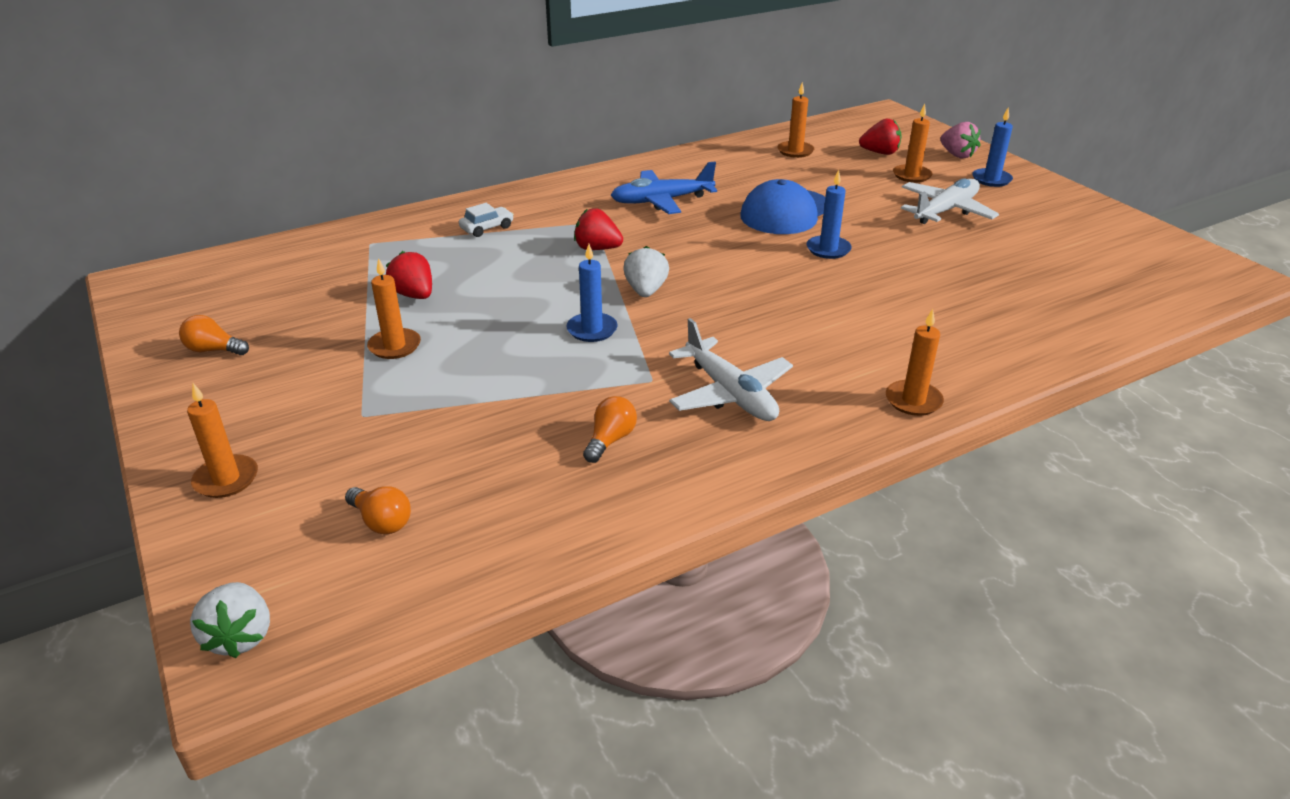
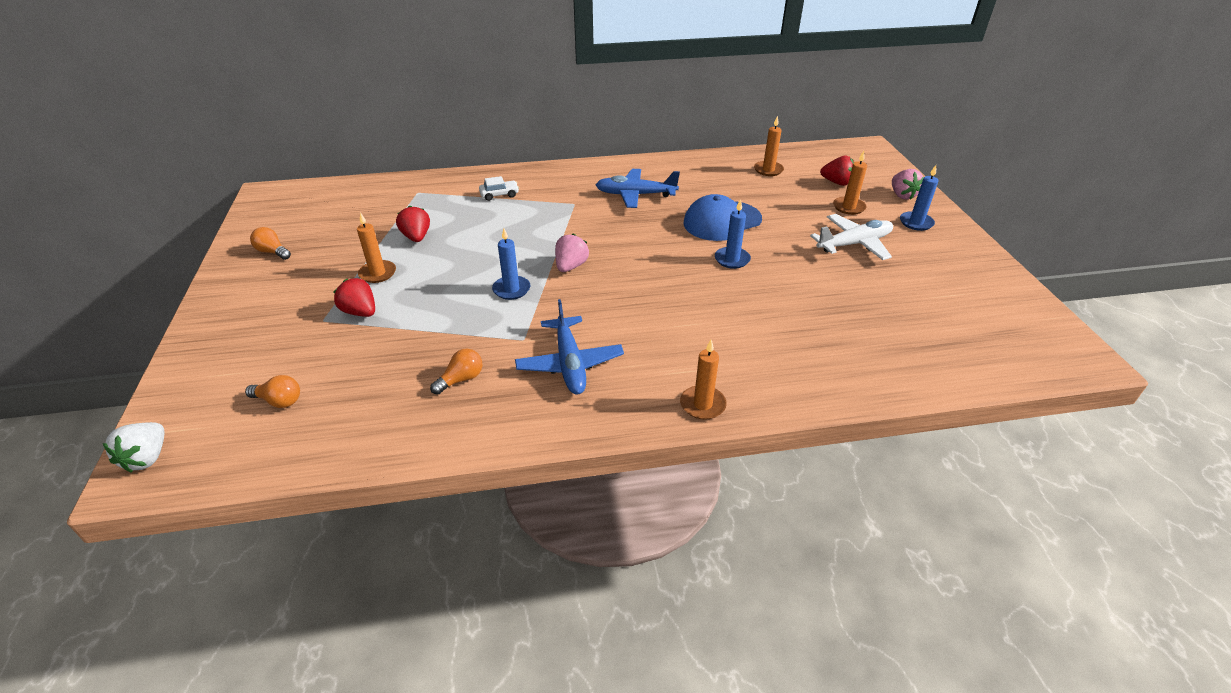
camera: 20 degrees right, 5 degrees up
orange candle [187,383,258,498] -> none
orange light bulb [345,486,411,534] -> orange light bulb turned 45 degrees counterclockwise [245,375,300,408]
red strawberry [574,208,623,250] -> red strawberry moved to [333,278,375,317]
white strawberry [623,246,669,297] -> pink strawberry [555,234,589,272]
white plane [669,318,793,421] -> blue plane [515,299,624,394]

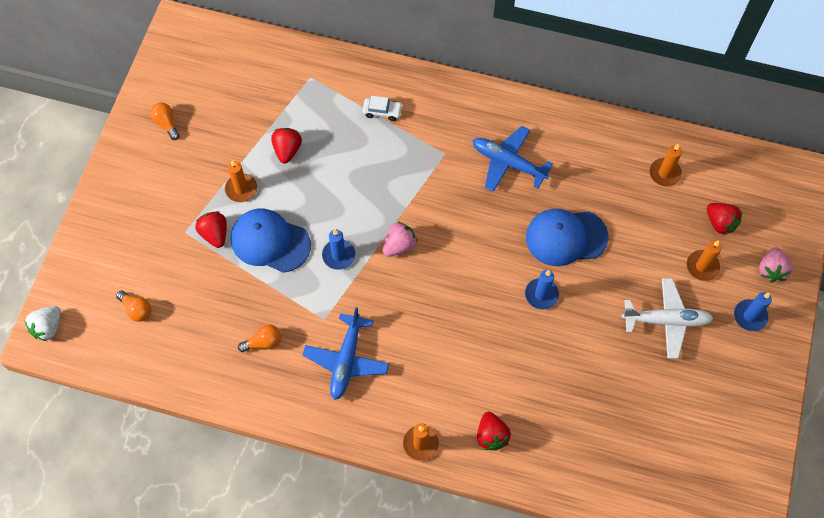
camera: 25 degrees right, 25 degrees up
none -> blue cap [231,209,311,273]
none -> red strawberry [477,412,511,451]

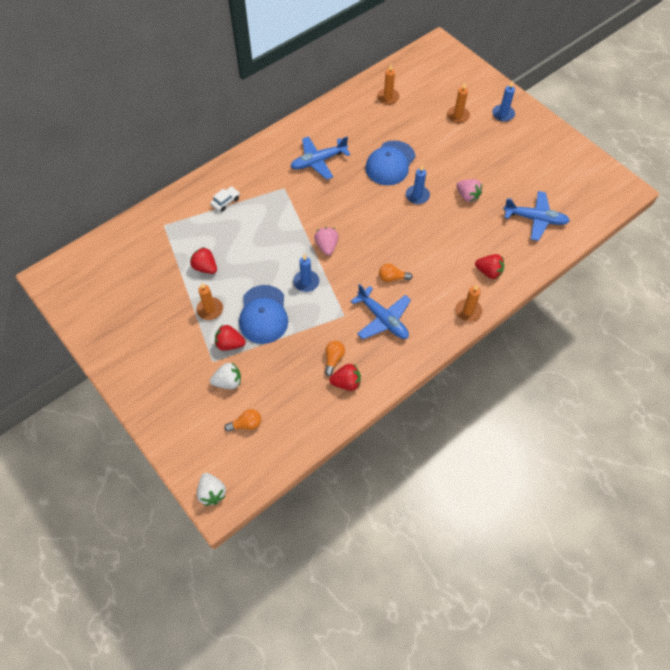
camera: 55 degrees left, 5 degrees down
orange light bulb [150,103,180,140] -> orange light bulb moved to [379,264,413,282]
blue cap [231,209,311,273] -> blue cap turned 60 degrees counterclockwise [239,285,288,344]
white plane [622,278,713,359] -> none
red strawberry [707,203,742,235] -> red strawberry moved to [329,364,361,391]
pink strawberry [759,247,793,283] -> pink strawberry moved to [457,179,482,202]
none -> white strawberry [210,363,241,389]
none -> blue plane [503,191,570,241]

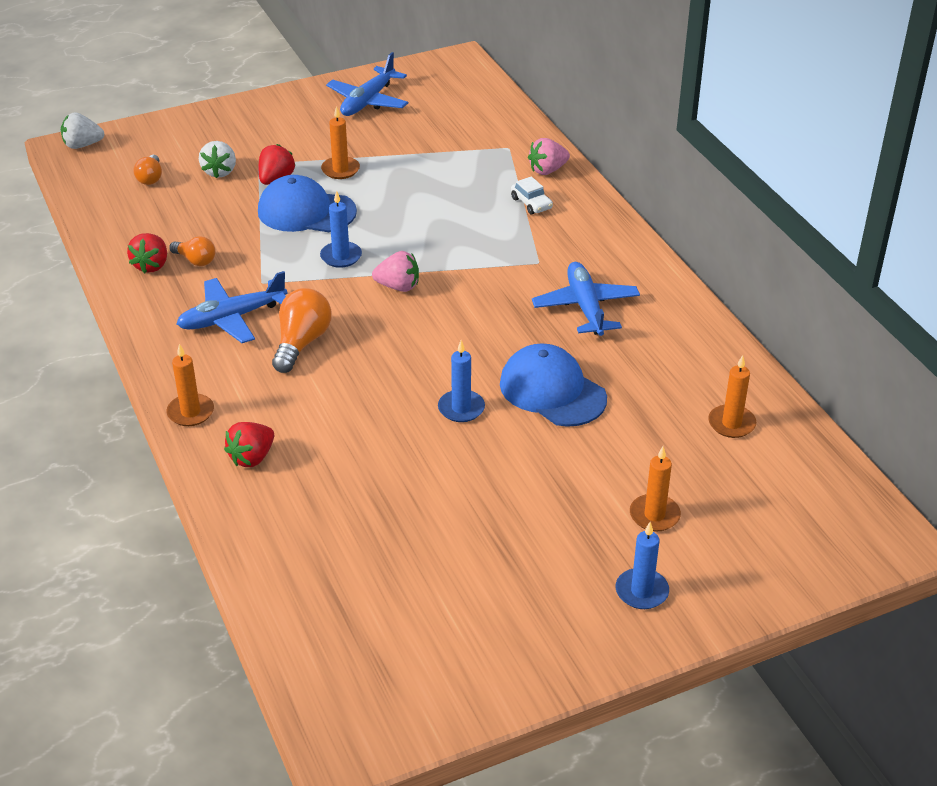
camera: 105 degrees right, 20 degrees down
red strawberry [190,247,217,274] -> none
orange light bulb [379,264,413,282] -> orange light bulb [272,288,332,373], size x1.65
pink strawberry [457,179,482,202] -> pink strawberry moved to [528,138,570,175]
blue plane [503,191,570,241] -> blue plane moved to [326,52,408,116]

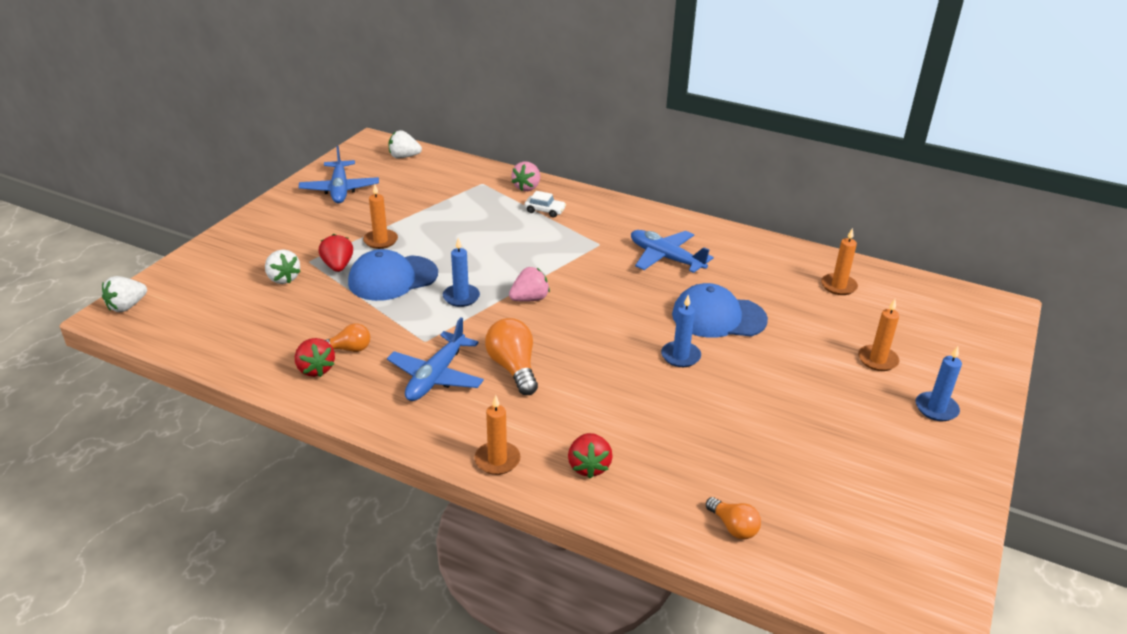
camera: 40 degrees left, 5 degrees down
orange light bulb [133,155,162,185] -> orange light bulb moved to [706,497,761,539]
none -> white strawberry [389,130,422,158]

